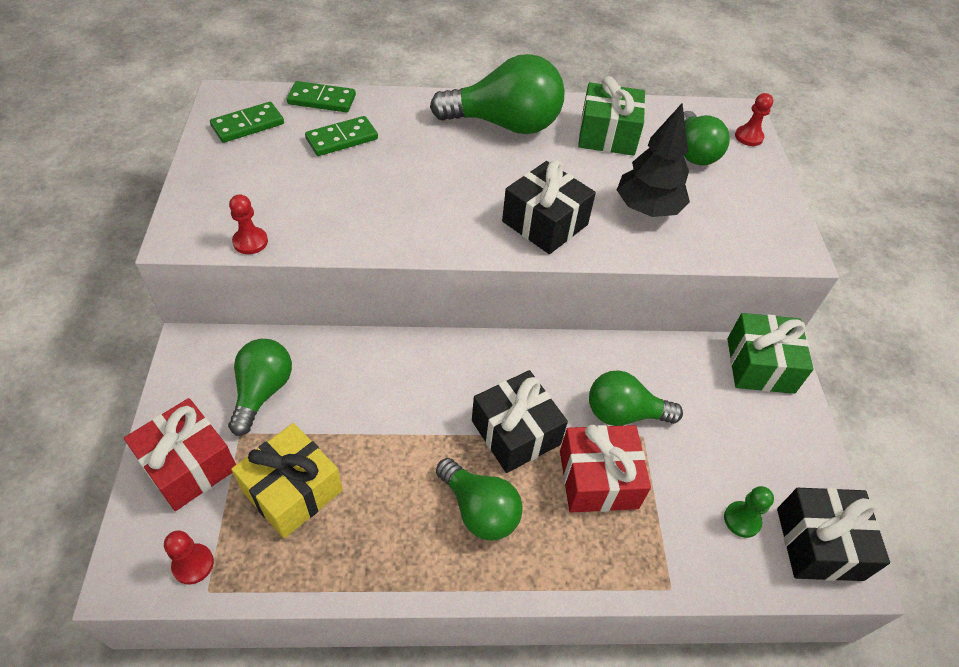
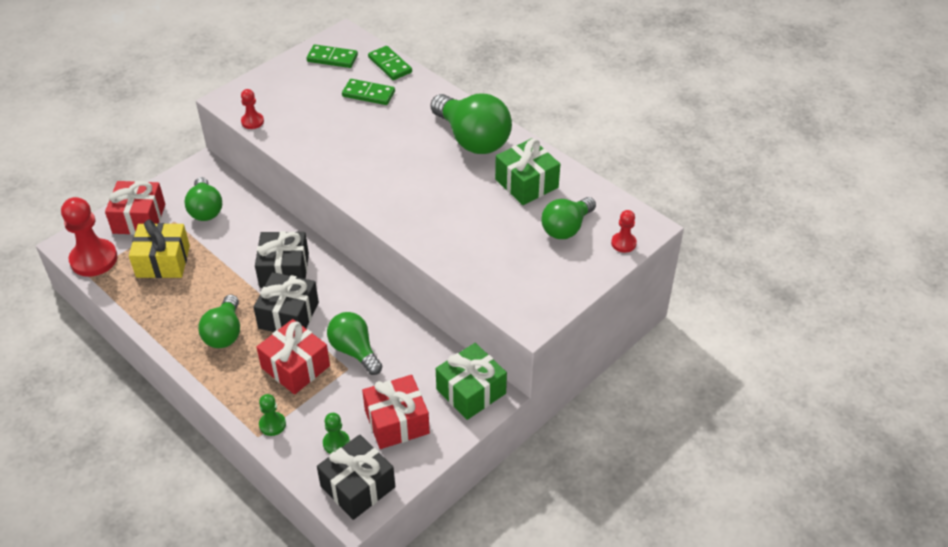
camera: 50 degrees right, 5 degrees down
red pawn [164,530,214,585] -> red pawn [61,197,118,277], size x1.97
green light bulb [228,339,292,436] -> green light bulb turned 105 degrees clockwise [184,177,222,221]
black gift [502,160,596,254] -> black gift moved to [255,231,309,288]
black tree [617,103,690,217] -> none
none -> green pawn [259,394,286,436]
none -> red gift [362,375,430,449]

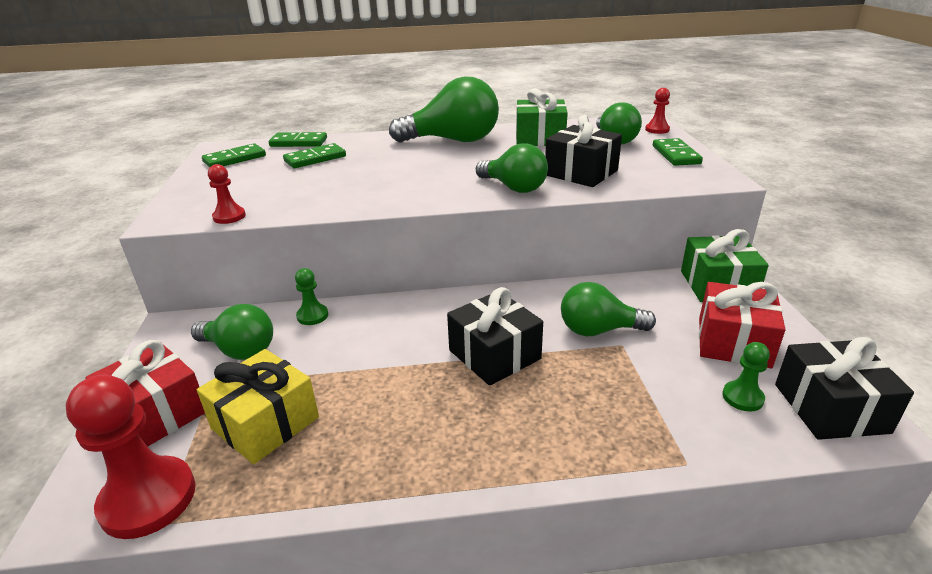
camera: 50 degrees left, 15 degrees down
green light bulb [198,294,240,348] -> green light bulb moved to [476,143,548,193]
black gift [255,231,309,288] -> black gift moved to [545,115,622,187]
red gift [256,319,330,395] -> none
green pawn [259,394,286,436] -> green pawn moved to [295,268,328,325]
none -> green domino [653,138,703,166]

